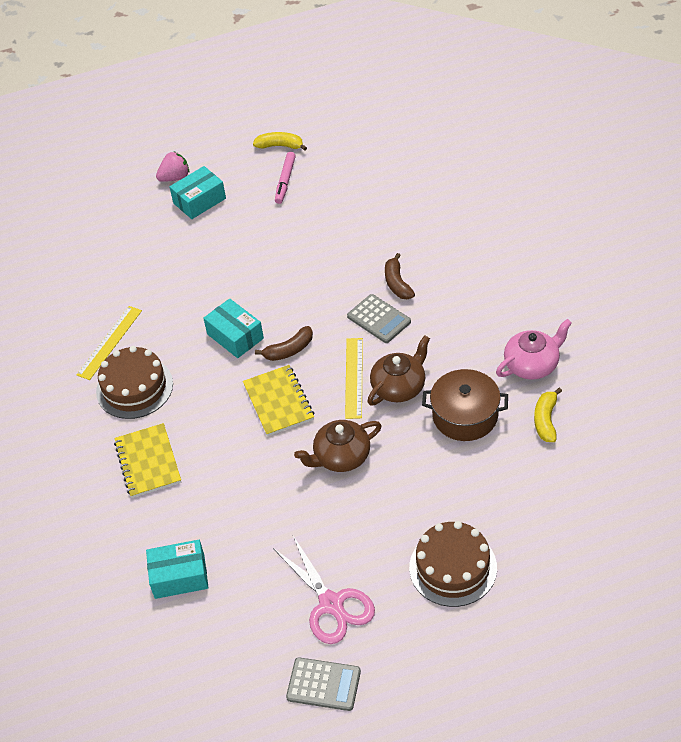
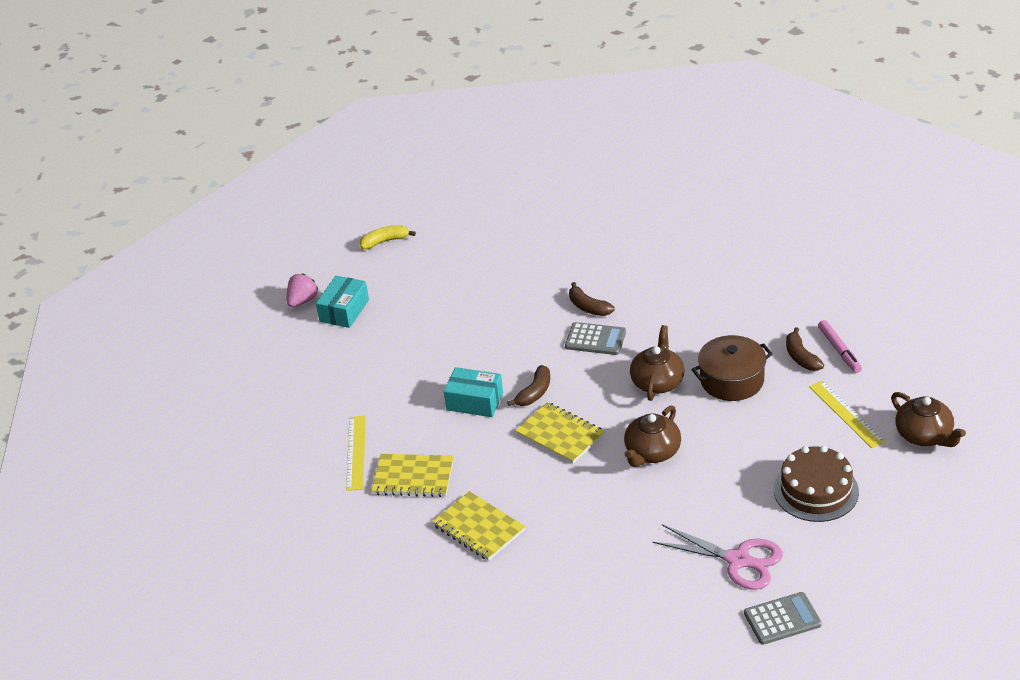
camera: 30 degrees left, 10 degrees down
brown cake [96,346,173,419] -> yellow notebook [372,454,454,497]
turquoise box [146,540,209,599] -> none
pink marker [275,152,296,204] -> pink marker moved to [818,320,862,373]
yellow ruler [345,338,363,419] -> yellow ruler moved to [809,380,886,448]
pink teapot [496,319,572,380] -> none
yellow banana [534,387,562,442] -> brown banana [786,327,824,371]
none -> brown teapot [891,392,966,447]

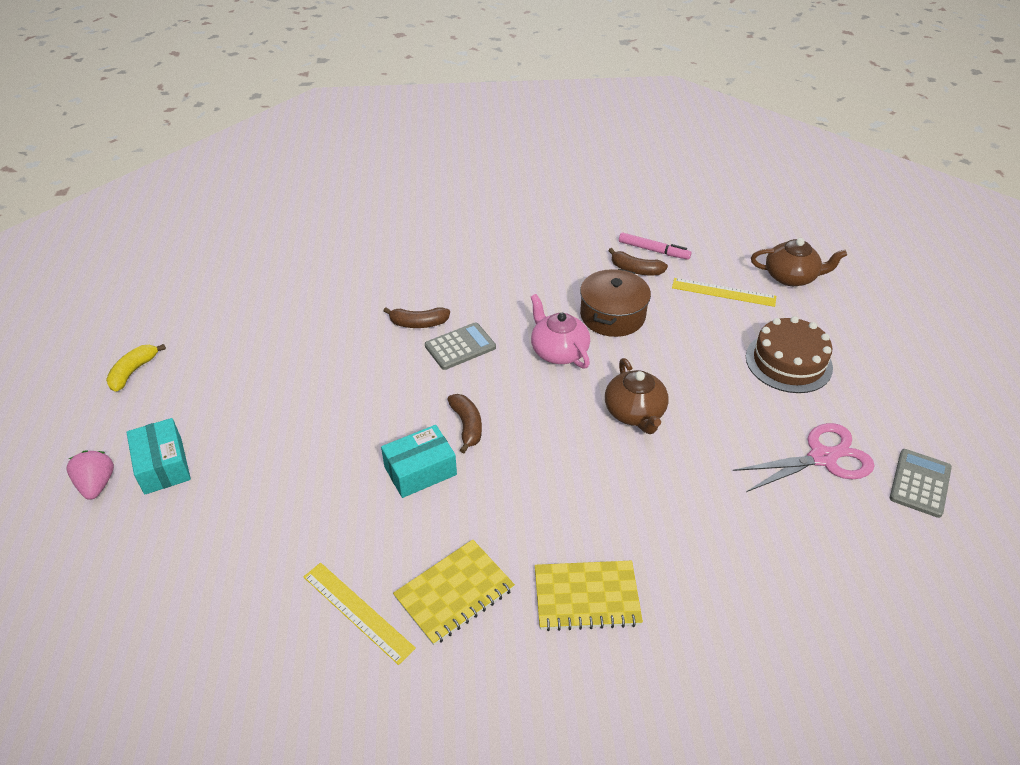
camera: 50 degrees left, 5 degrees up
yellow notebook [515,402,605,464] -> none
brown teapot [630,325,685,401] -> pink teapot [531,294,590,369]

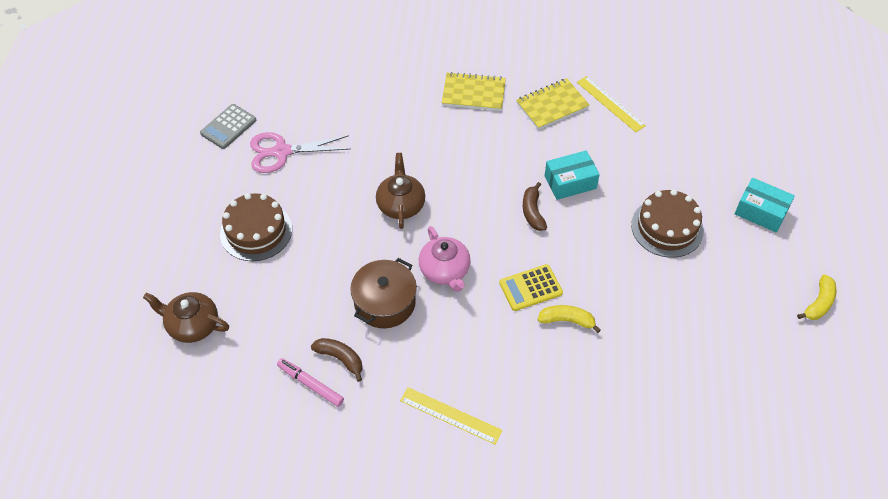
camera: 170 degrees left, 10 degrees up
pink strawberry [67,451,114,500] -> none
turquoise box [127,418,191,495] -> turquoise box turned 45 degrees counterclockwise [735,178,795,232]
brown banana [383,307,450,328] -> yellow banana [537,305,601,333]
grey calculator [425,322,496,370] -> yellow calculator [499,264,563,311]
yellow ruler [672,278,776,307] -> yellow ruler moved to [400,387,503,445]
none -> brown cake [631,189,704,258]

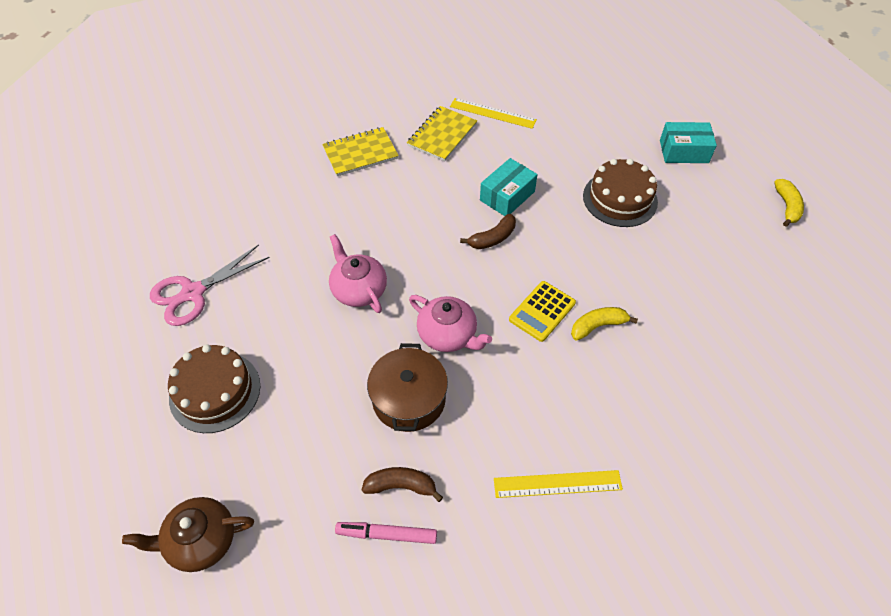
camera: 30 degrees left, 0 degrees up
grey calculator [200,104,256,149] -> none
brown teapot [376,153,425,229] -> pink teapot [329,234,387,313]
brown banana [523,182,547,231] -> brown banana turned 90 degrees counterclockwise [460,214,516,249]

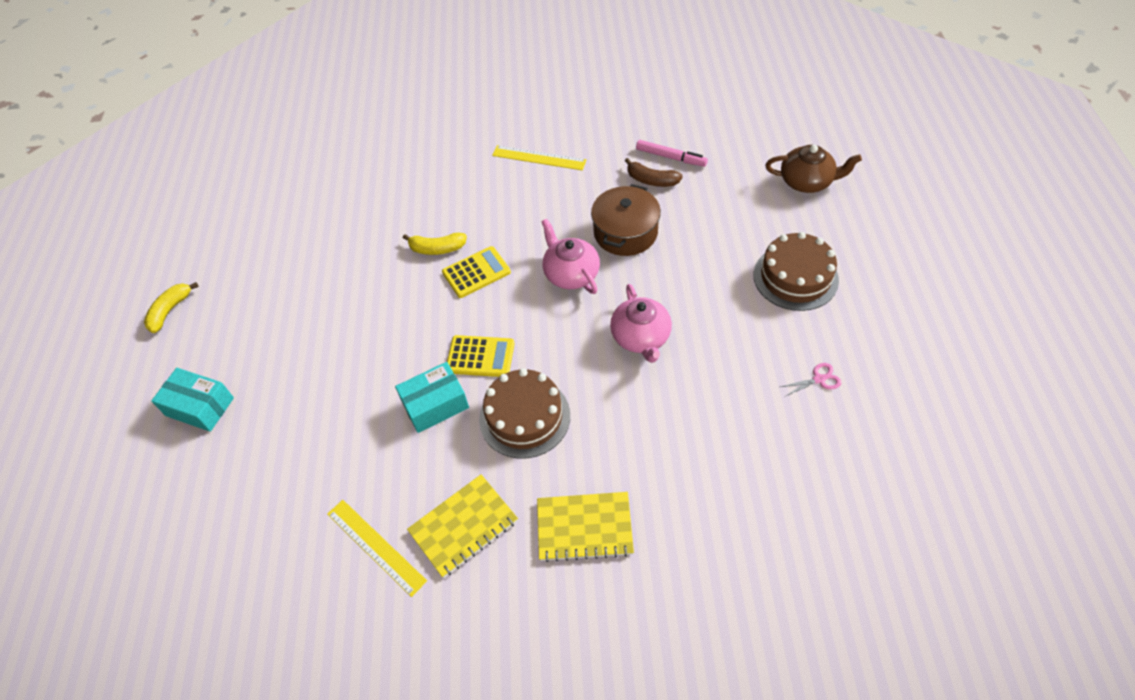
camera: 155 degrees left, 0 degrees up
pink scissors [150,244,270,326] -> pink scissors [780,363,841,397], size x0.46
brown banana [460,214,516,249] -> yellow calculator [447,335,515,377]
brown cake [583,159,658,227] -> brown cake moved to [479,368,570,459]

